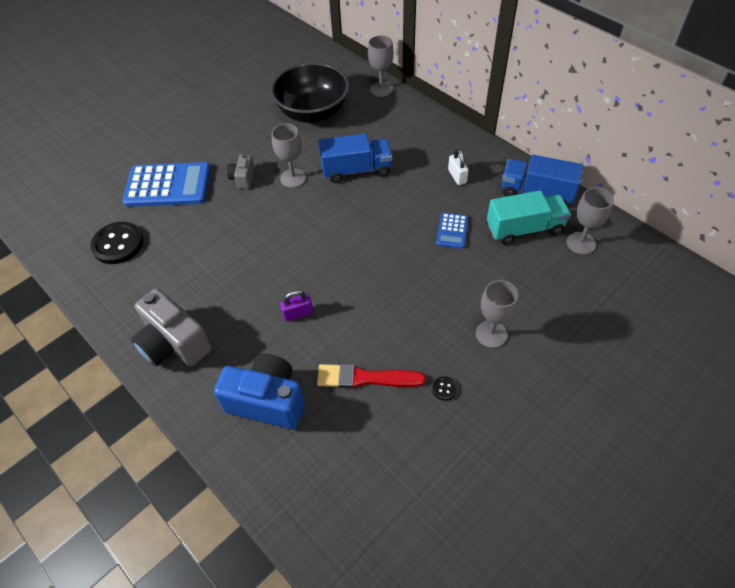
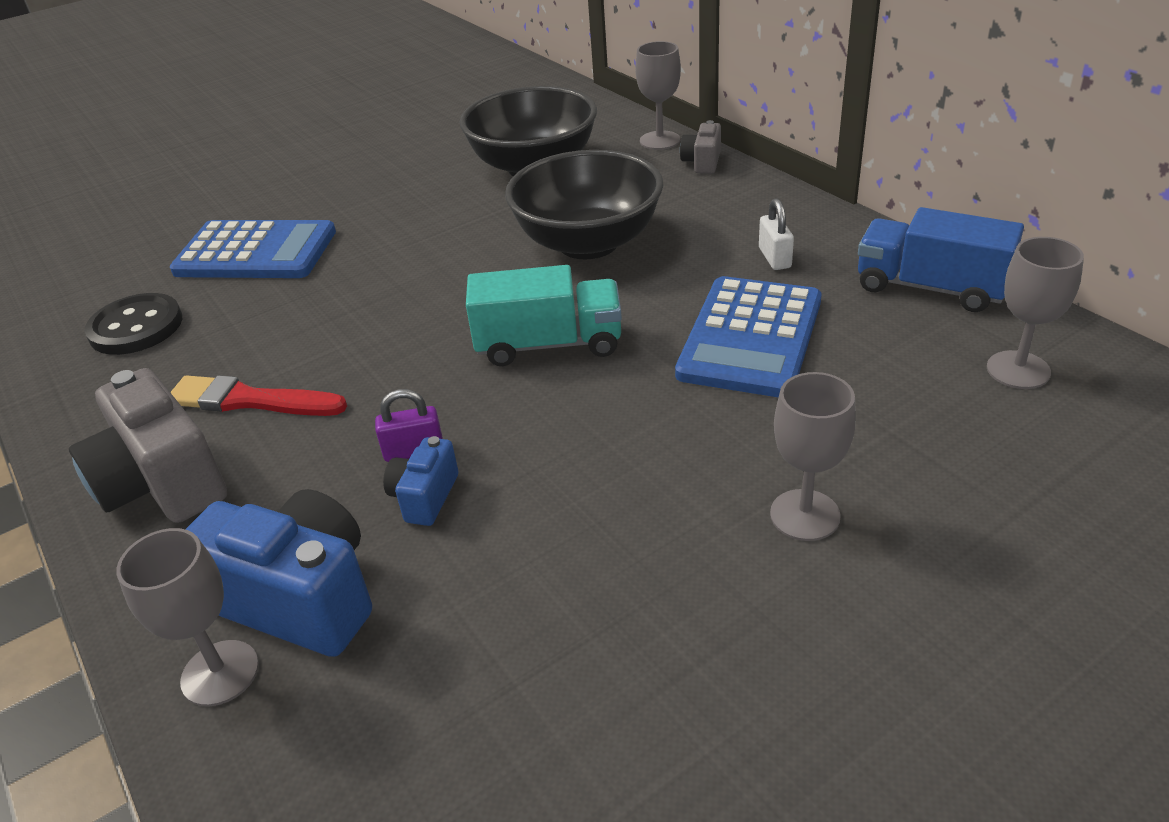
camera: 10 degrees right, 15 degrees down
grey camera [227,153,255,189] -> grey camera moved to [680,120,721,174]
grey goblet [272,123,306,188] -> grey goblet moved to [116,528,259,706]
red brush [317,364,426,388] -> red brush moved to [170,375,347,416]
blue truck [318,133,392,183] -> black bowl [505,150,663,259]
black button [432,376,458,401] -> none
blue calculator [436,212,468,249] -> blue calculator [675,276,822,398], size x2.05
turquoise truck [487,190,571,245] -> turquoise truck moved to [466,265,622,366]
none -> blue camera [383,436,458,526]

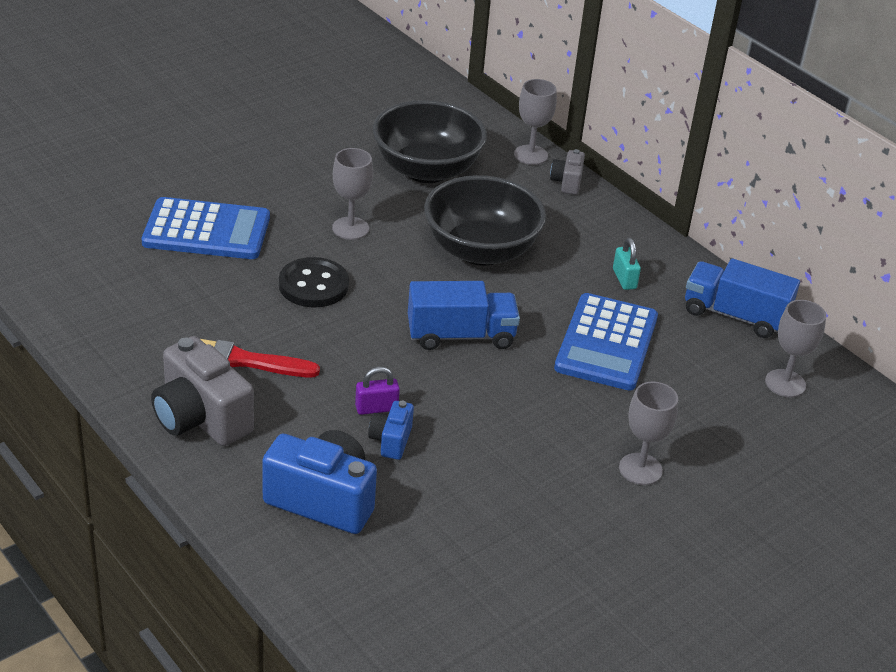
camera: 10 degrees left, 0 degrees up
black button [85,293,182,355] -> black button moved to [279,257,349,307]
grey goblet [116,528,259,706] -> grey goblet moved to [332,148,373,240]
turquoise truck [466,265,622,366] -> blue truck [408,281,520,350]
white padlock [759,199,794,270] -> turquoise padlock [613,238,641,290]

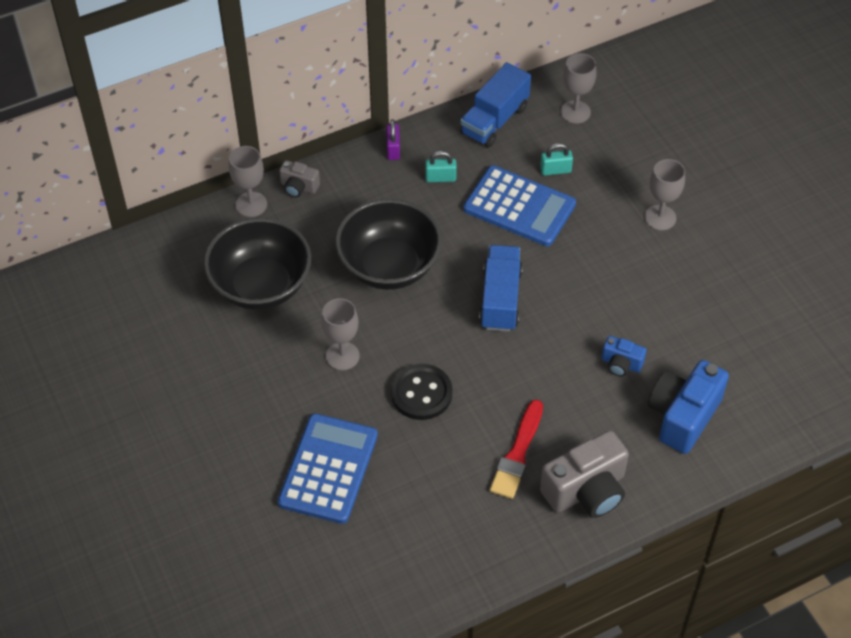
camera: 75 degrees left, 15 degrees up
purple padlock [355,367,400,415] -> purple padlock moved to [386,119,400,160]
none -> turquoise padlock [540,143,573,176]

